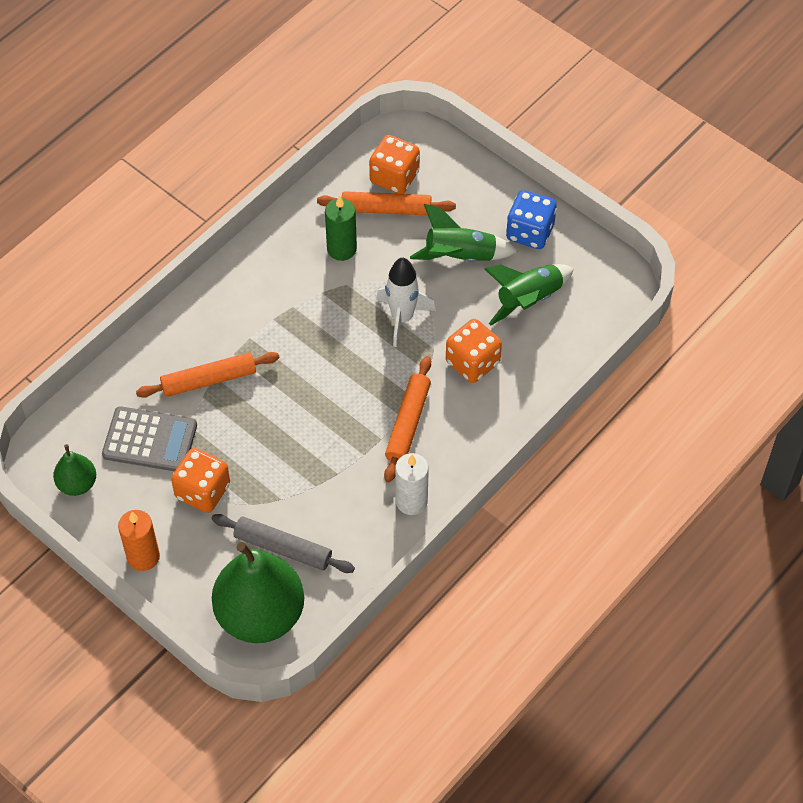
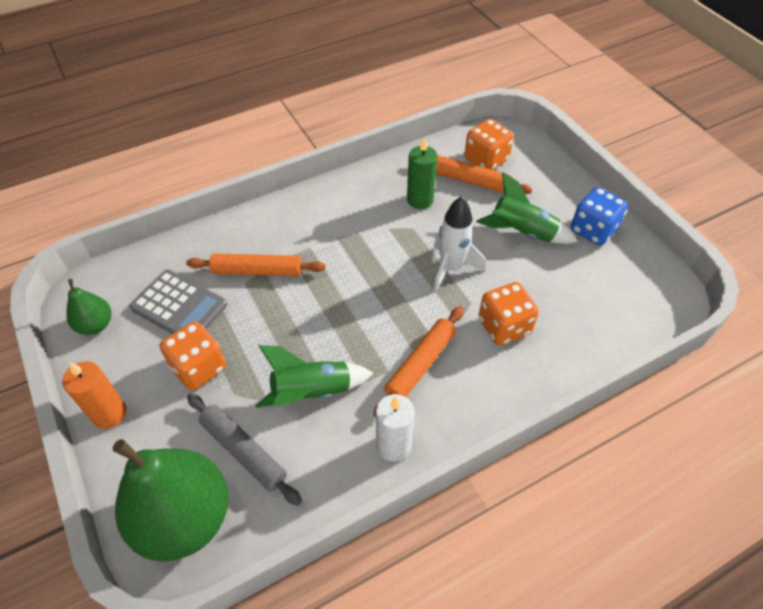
camera: 20 degrees right, 5 degrees down
green rocket [485,264,574,326] -> green rocket moved to [256,345,373,408]

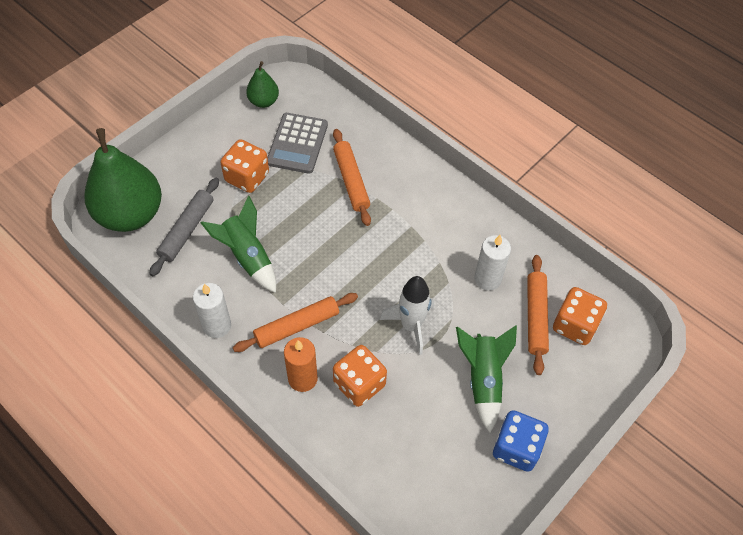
camera: 70 degrees right, 5 degrees up
orange candle [62,361,127,429] -> orange candle moved to [284,337,318,392]
orange rolling pin [373,306,464,417] -> orange rolling pin turned 45 degrees counterclockwise [233,293,358,352]
green candle [407,137,438,209] -> white candle [474,235,511,291]

